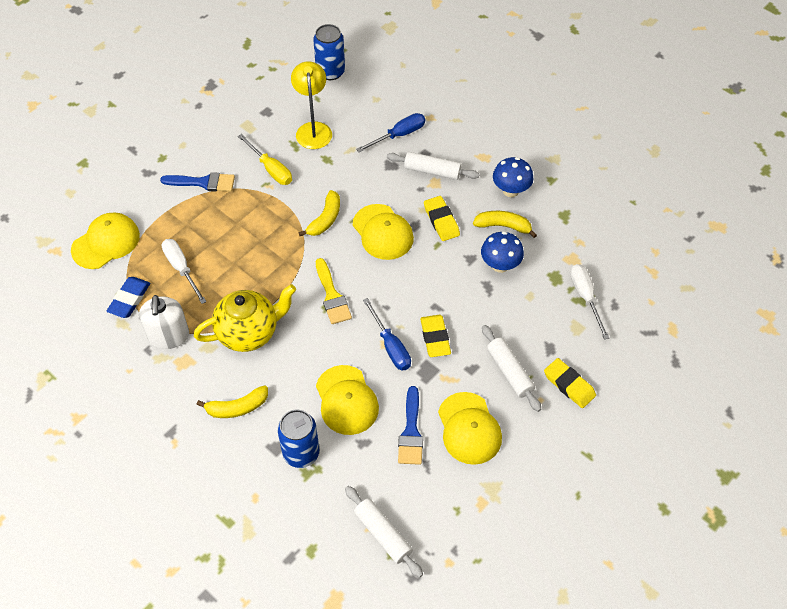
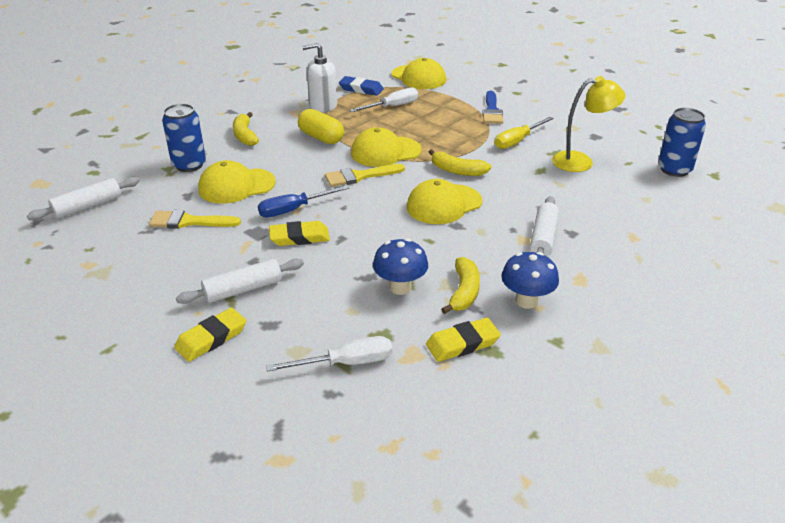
camera: 90 degrees right, 20 degrees down
yellow teapot [194,284,296,352] -> yellow capsule [298,109,344,144]
blue screwdriver [356,113,425,152] -> none
blue brush [398,386,423,465] -> yellow brush [149,210,241,229]
yellow eraser [424,196,460,241] -> yellow eraser moved to [426,318,501,362]
yellow cap [438,392,502,465] -> yellow cap moved to [351,127,422,167]

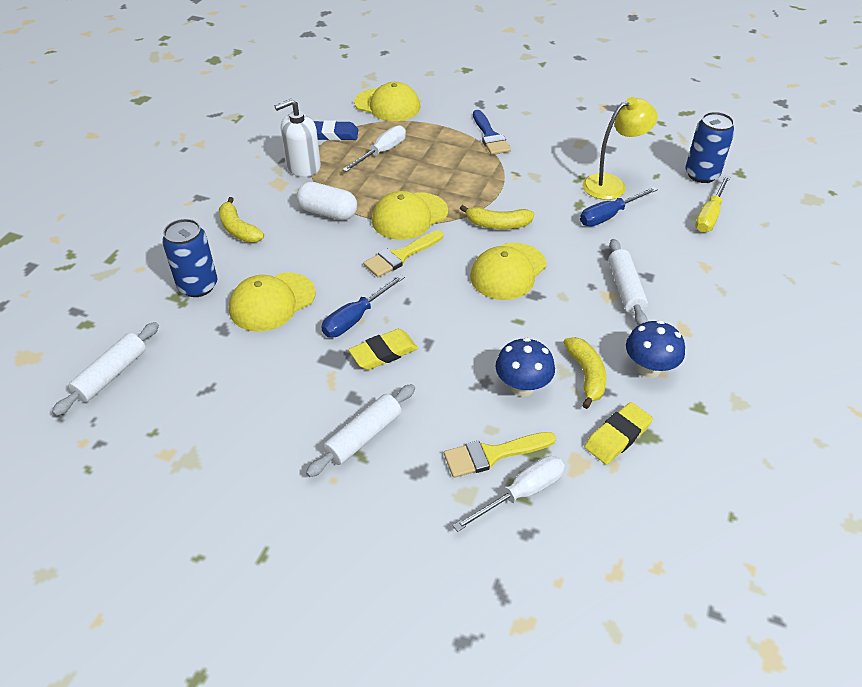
camera: 20 degrees left, 10 degrees up
yellow brush [149,210,241,229] -> yellow brush moved to [444,432,556,478]
yellow eraser [174,308,247,362] -> none
yellow capsule [298,109,344,144] -> white capsule [296,182,357,220]
yellow screwdriver [495,117,554,149] -> yellow screwdriver moved to [695,175,730,232]
none -> blue screwdriver [580,187,658,226]

